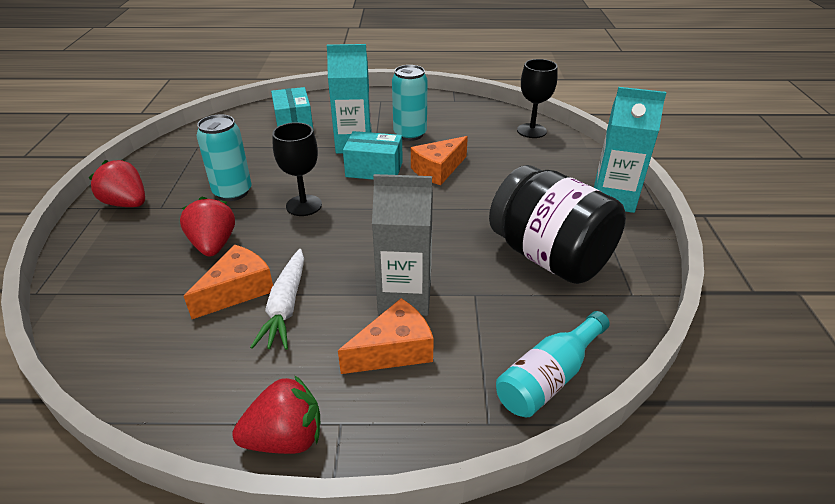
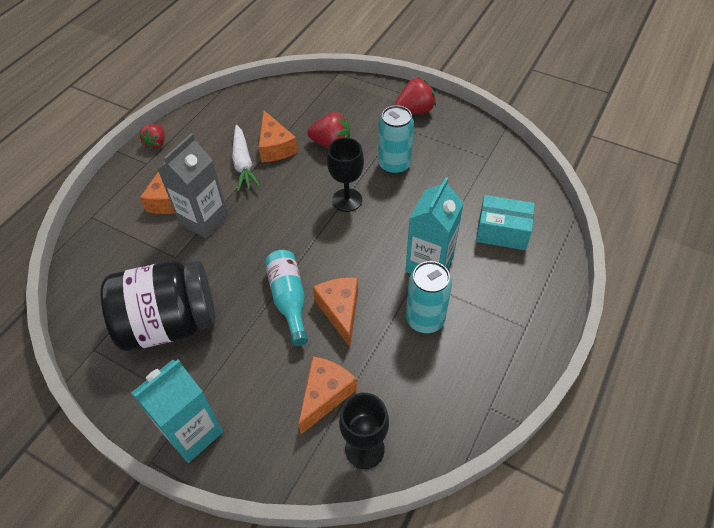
camera: 120 degrees right, 15 degrees up
red strawberry [232,375,320,454] -> red strawberry [139,124,165,149], size x0.66
white carrot [250,249,304,350] -> white carrot turned 135 degrees counterclockwise [232,125,261,192]
turquoise box [343,131,403,180] -> none
turquoise bottle [496,311,610,418] -> turquoise bottle moved to [265,250,308,346]
none -> orange cheese [298,356,357,434]

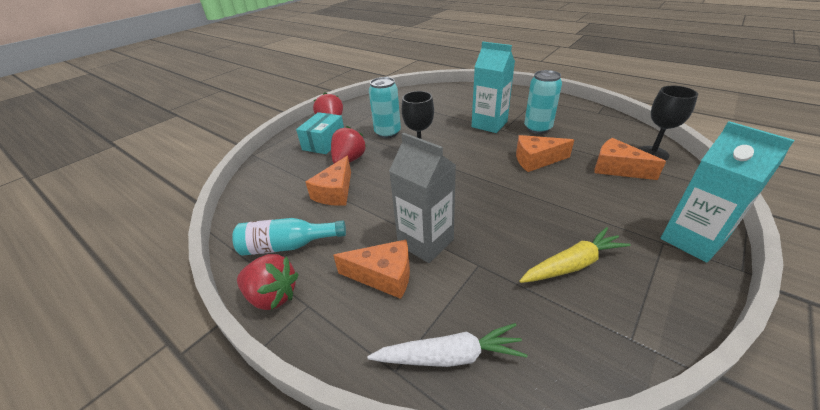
camera: 80 degrees left, 15 degrees down
black jar [101,260,215,351] -> yellow carrot [519,227,631,283]
red strawberry [139,124,165,149] -> red strawberry [237,254,299,310], size x1.51
white carrot [232,125,261,192] -> white carrot moved to [367,323,528,367]
orange cheese [259,111,298,162] -> orange cheese turned 120 degrees clockwise [306,156,351,206]
turquoise bottle [265,250,308,346] -> turquoise bottle moved to [232,218,346,256]
turquoise box [476,195,535,250] -> turquoise box moved to [296,112,344,154]

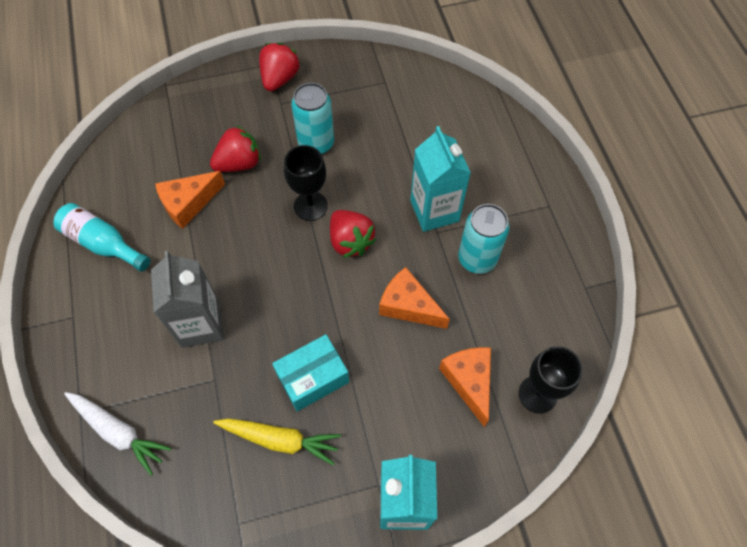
camera: 35 degrees right, 25 degrees up
red strawberry [237,254,299,310] -> red strawberry moved to [330,210,376,258]
turquoise box [296,112,344,154] -> turquoise box moved to [272,334,349,411]
orange cheese [333,240,410,299] -> none

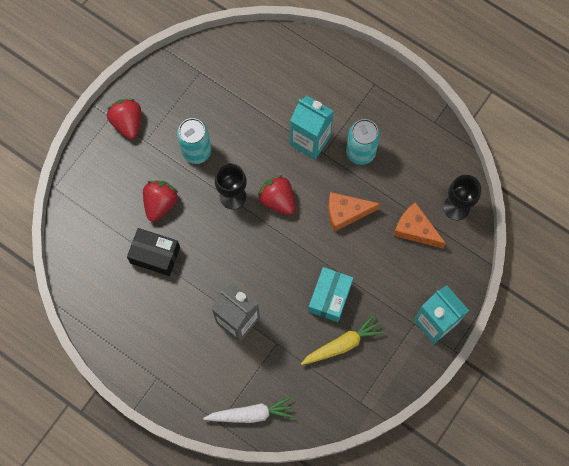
camera: 40 degrees left, 10 degrees up
turquoise bottle [54,203,151,271] -> none
orange cheese [155,171,225,229] -> black box [127,228,180,276]
red strawberry [330,210,376,258] -> red strawberry turned 150 degrees counterclockwise [258,176,295,215]

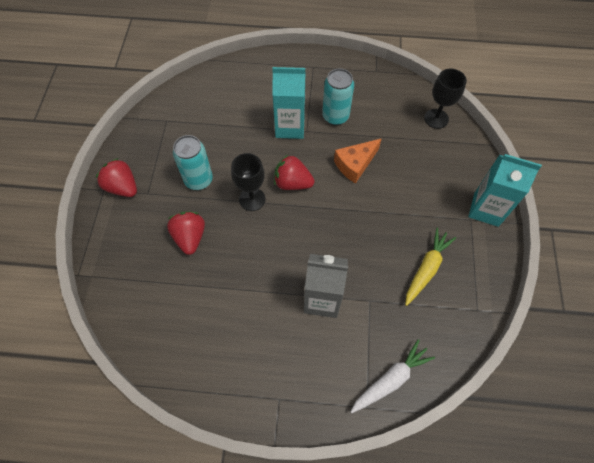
camera: 30 degrees left, 10 degrees down
black box [127,228,180,276] -> none
turquoise box [308,267,353,322] -> none
orange cheese [393,202,446,248] -> none

